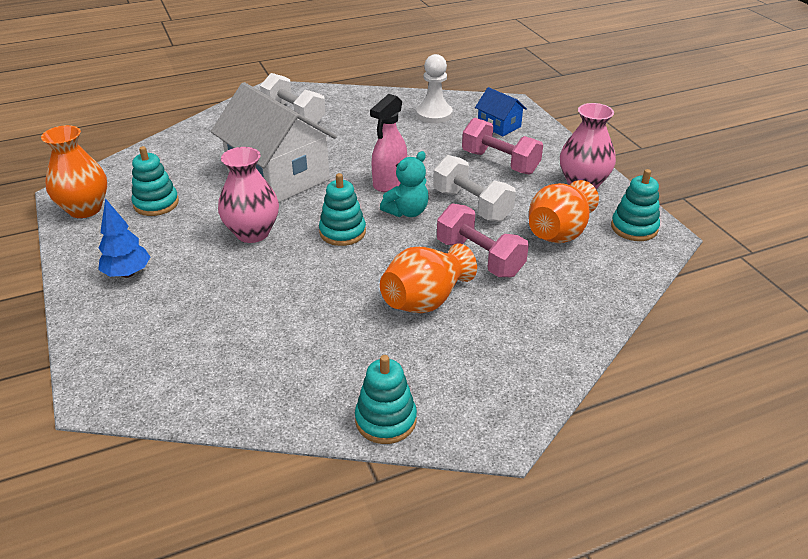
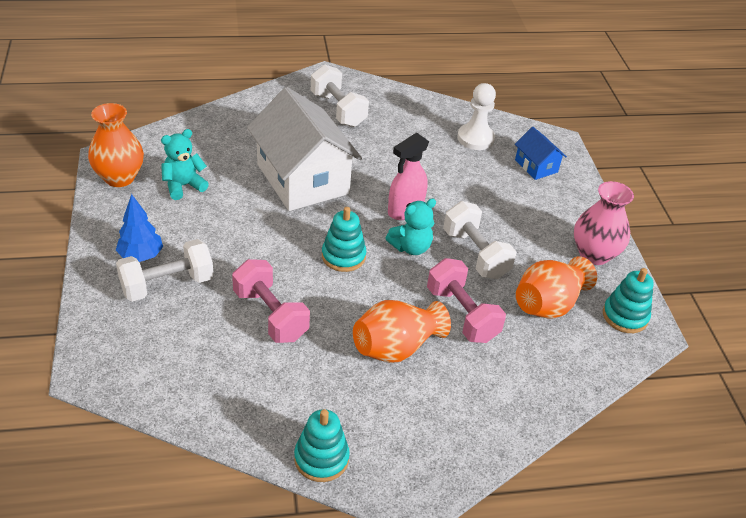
camera: 10 degrees right, 5 degrees up
turquoise stacking toy [131,146,179,216] -> turquoise teddy bear [161,129,209,200]
pink vase [218,147,279,243] -> none
pink dumbbell [462,118,543,175] -> pink dumbbell moved to [232,259,310,343]
none -> white dumbbell [116,239,214,302]

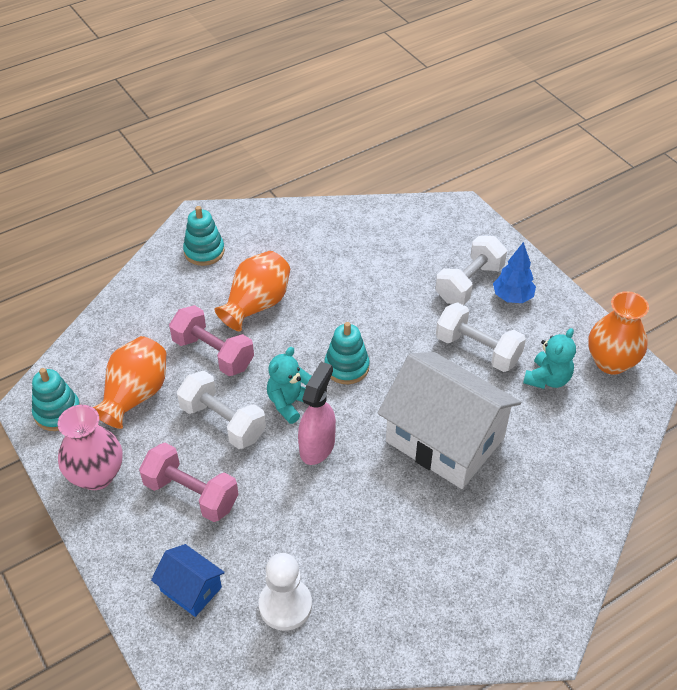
camera: 160 degrees right, 5 degrees up
pink dumbbell [232,259,310,343] -> pink dumbbell moved to [139,443,238,522]
turquoise stacking toy [294,409,350,482] -> turquoise stacking toy moved to [183,206,225,266]
white dumbbell [311,64,369,127] -> white dumbbell moved to [436,302,526,372]

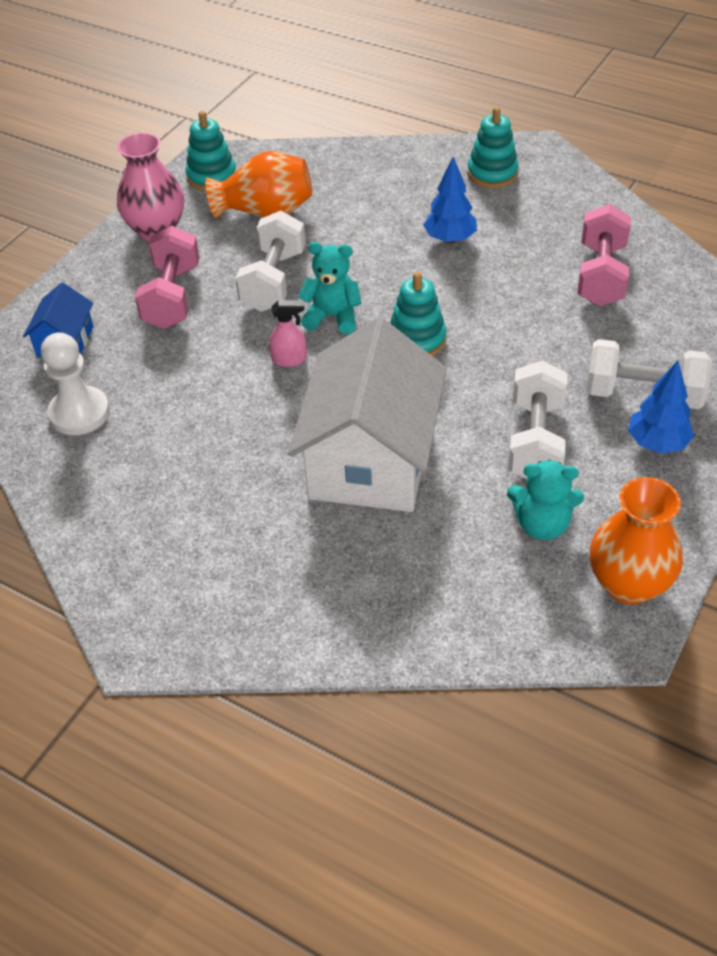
camera: 65 degrees right, 0 degrees up
pink dumbbell [169,305,254,376] -> pink dumbbell moved to [577,204,631,306]
orange vase [214,251,290,331] -> blue tree [423,157,477,244]
pink spray bottle [298,362,336,465] -> pink spray bottle [269,300,307,367], size x0.58

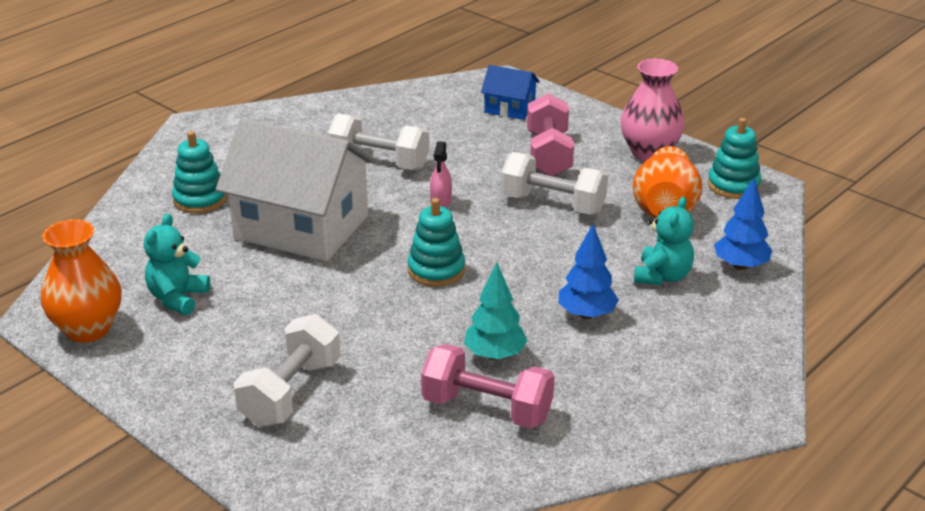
camera: 100 degrees right, 15 degrees down
white pawn [41,332,110,435] -> none
pink dumbbell [135,226,199,329] -> pink dumbbell turned 75 degrees clockwise [527,93,574,176]
turquoise teddy bear [298,242,362,334] -> turquoise teddy bear moved to [634,197,694,285]
turquoise stacking toy [467,107,519,188] -> turquoise stacking toy moved to [172,131,227,213]
white dumbbell [508,360,568,479] -> white dumbbell moved to [328,113,429,170]
blue tree [628,360,694,454] -> blue tree moved to [714,178,773,270]
none -> turquoise tree [464,263,528,360]

